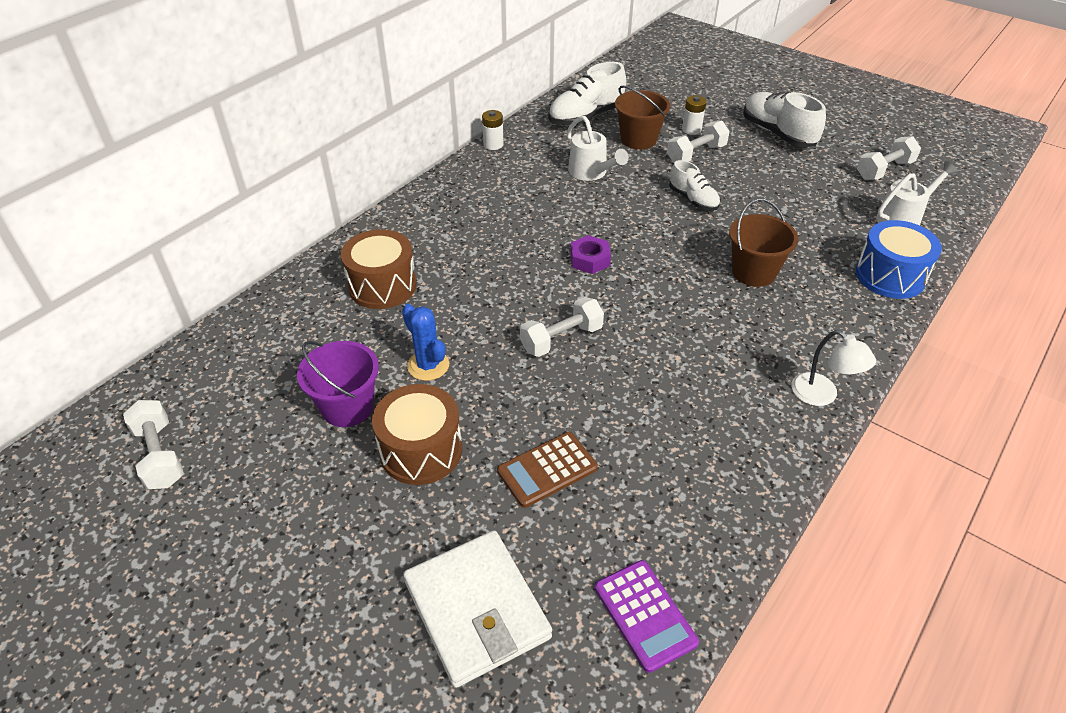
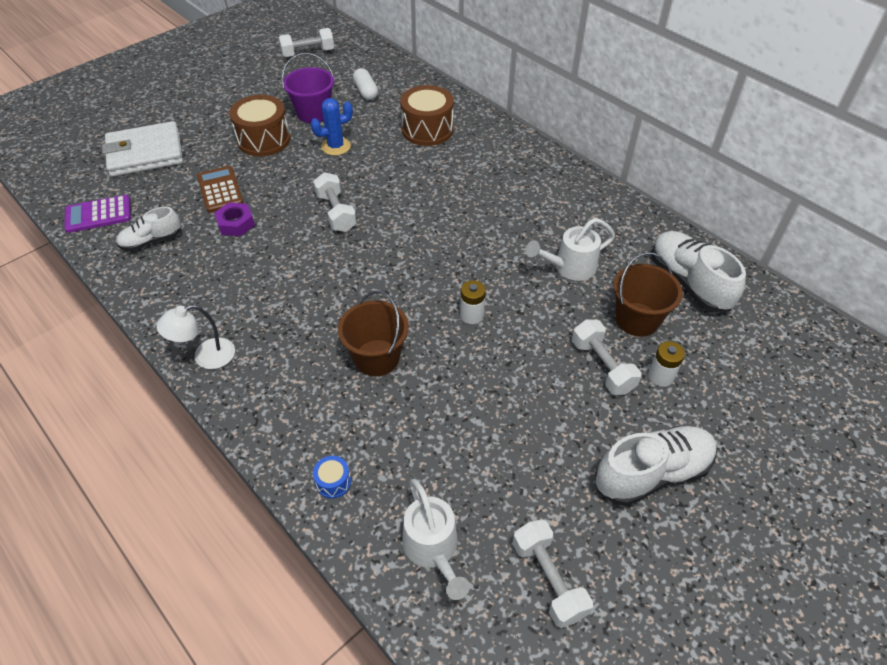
camera: 100 degrees right, 5 degrees up
white battery [482,110,503,150] -> white battery moved to [460,280,486,324]
purple nut [570,235,611,274] -> purple nut moved to [214,202,255,236]
white shoe [669,160,720,211] -> white shoe moved to [116,207,181,251]
blue drum [856,220,942,299] -> blue drum [313,456,351,498], size x0.45
none -> white capsule [353,68,378,100]

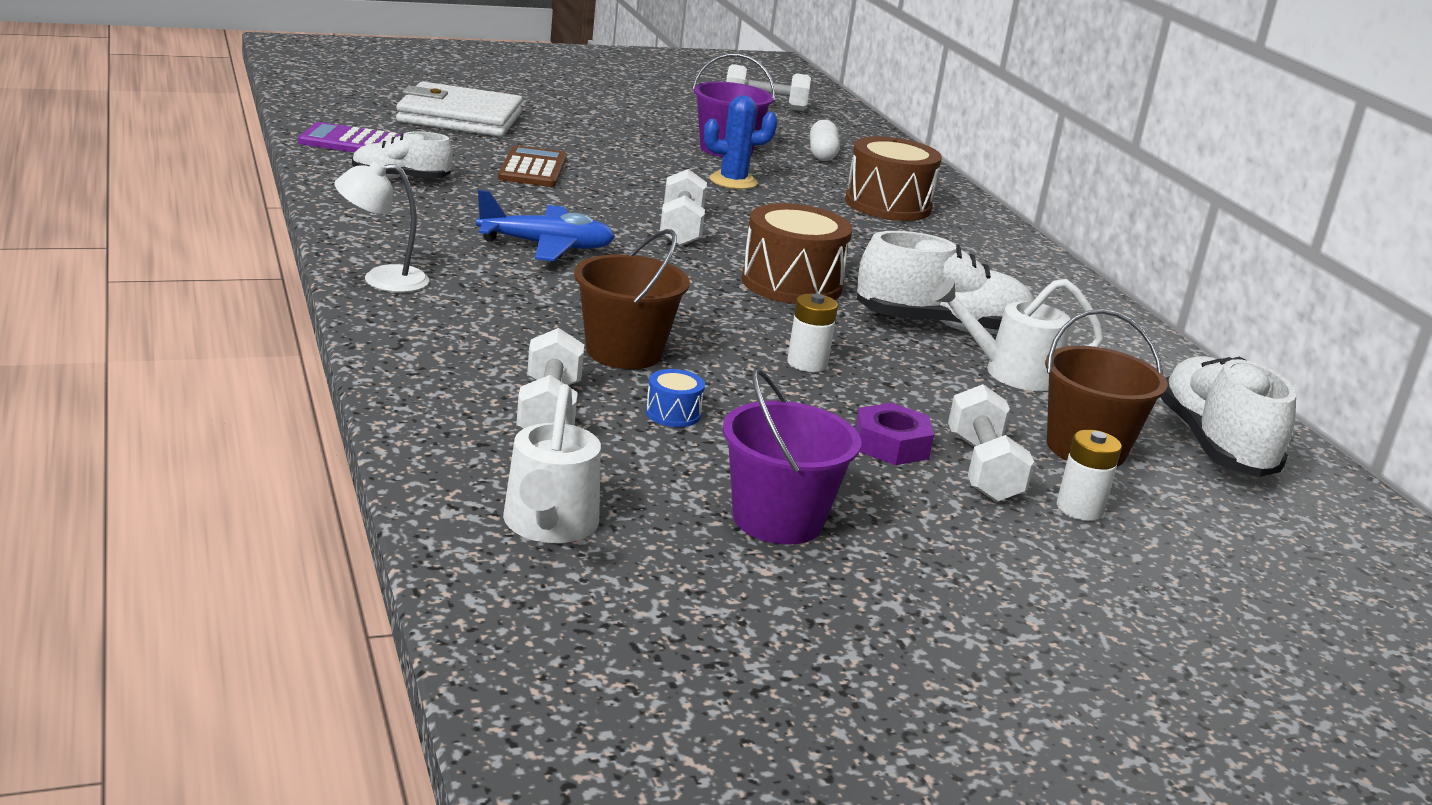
camera: 20 degrees right, 25 degrees down
purple nut [214,202,255,236] -> purple nut moved to [855,403,934,465]
brown drum [229,95,290,157] -> brown drum moved to [741,203,852,304]
blue drum [313,456,351,498] -> blue drum moved to [646,369,705,427]
white dumbbell [513,519,593,628] -> white dumbbell moved to [516,328,584,429]
white shoe [595,426,717,506] -> white shoe moved to [857,231,1034,334]
none -> blue plane [476,190,615,261]
none -> purple bucket [722,369,861,545]

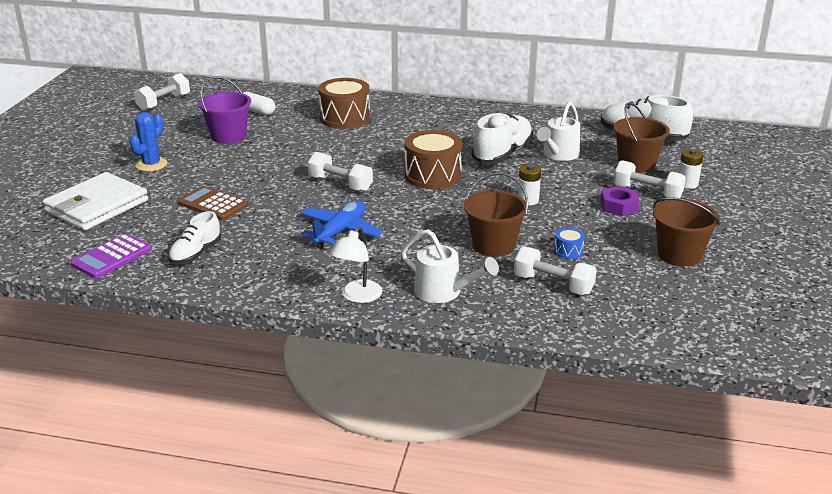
camera: 55 degrees left, 5 degrees up
white watering can [503,384,601,543] -> white watering can moved to [401,229,499,303]
blue cactus [704,95,778,189] -> blue cactus moved to [129,112,167,172]
purple bucket [722,369,861,545] -> brown bucket [653,197,720,266]

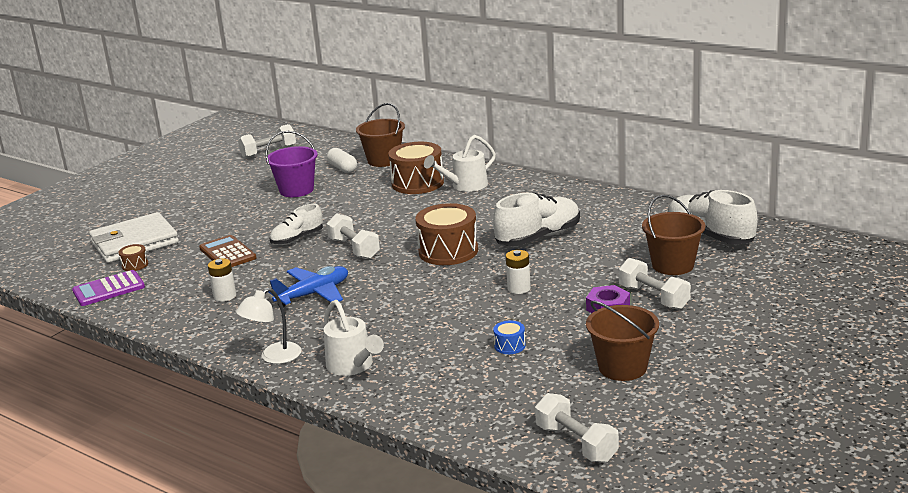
camera: 25 degrees right, 5 degrees down
blue cactus [129,112,167,172] -> none
white shoe [168,211,221,264] -> white shoe moved to [269,204,323,245]
brown bucket [464,172,528,257] -> brown bucket moved to [356,103,405,167]
white dumbbell [514,246,597,295] -> white dumbbell moved to [535,393,619,463]
white watering can [537,102,580,161] -> white watering can moved to [424,135,496,192]
white battery [679,149,703,189] -> white battery moved to [208,258,236,302]
none -> brown drum [119,244,148,271]

